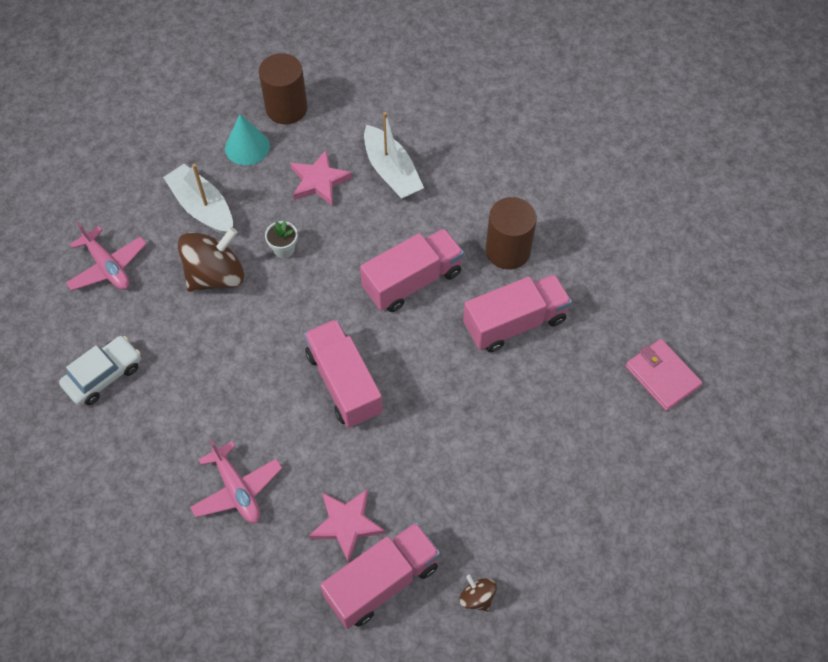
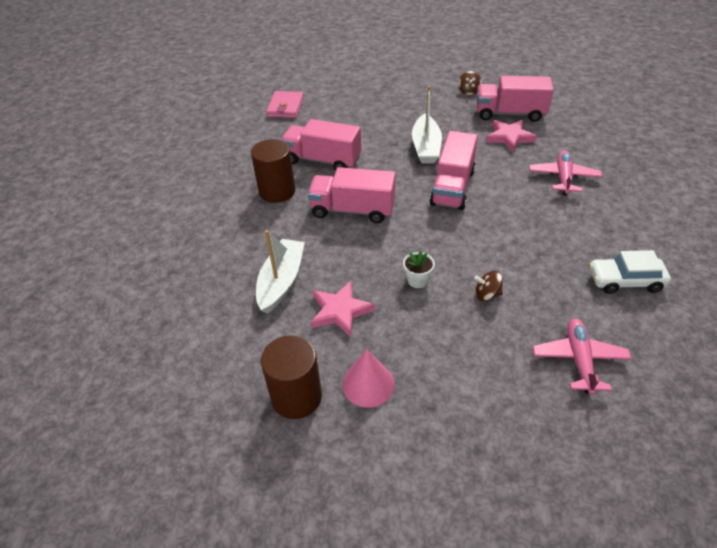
camera: 135 degrees left, 15 degrees down
white boat [163,164,233,235] -> white boat moved to [412,86,442,163]
brown spinning top [178,227,244,292] -> brown spinning top [474,271,503,301], size x0.47
turquoise cone [225,114,270,165] -> pink cone [342,349,395,408]

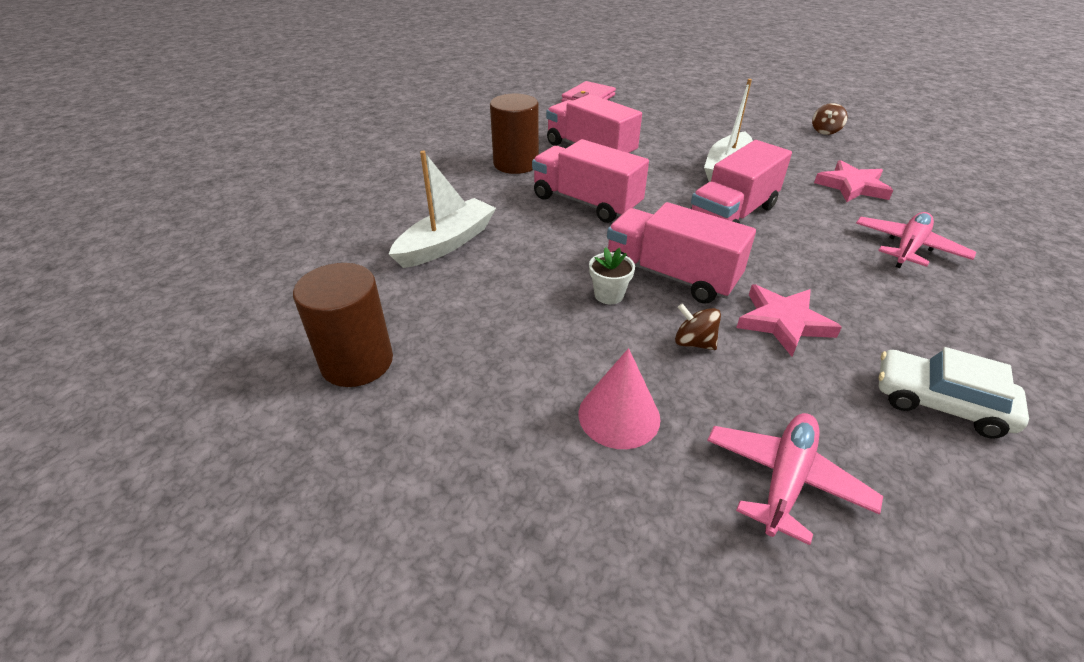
camera: 25 degrees right, 5 degrees down
pink star [311,281,375,337] -> pink star moved to [736,284,842,357]
pink cone [342,349,395,408] -> pink cone moved to [579,348,661,449]
pink truck [477,76,554,122] -> pink truck moved to [607,202,756,304]

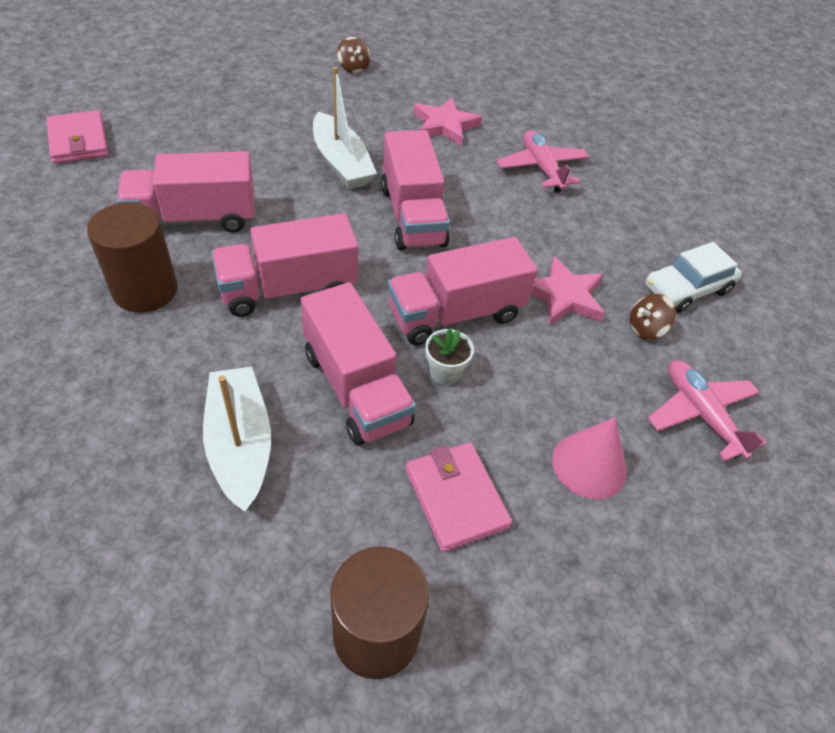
camera: 60 degrees left, 10 degrees up
brown spinning top [675,303,721,350] -> brown spinning top moved to [630,294,676,340]
none -> pink truck [301,282,416,445]
none -> pink wallet [406,442,512,552]

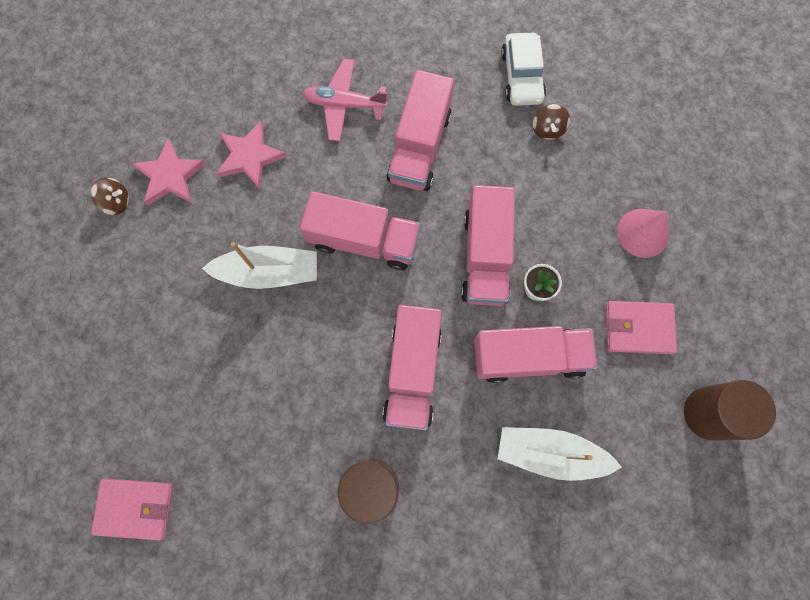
camera: 60 degrees left, 25 degrees up
pink truck [117,151,255,233] -> pink truck moved to [387,70,454,191]
pink star [531,256,605,326] -> pink star moved to [132,139,205,205]
pink plane [648,360,767,461] -> none

